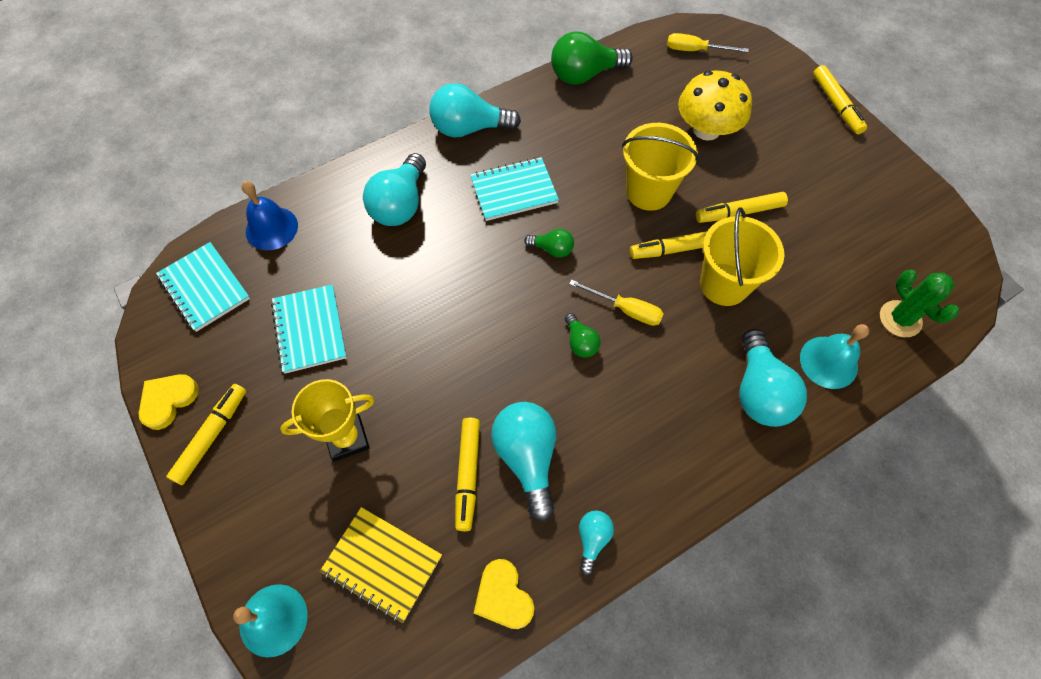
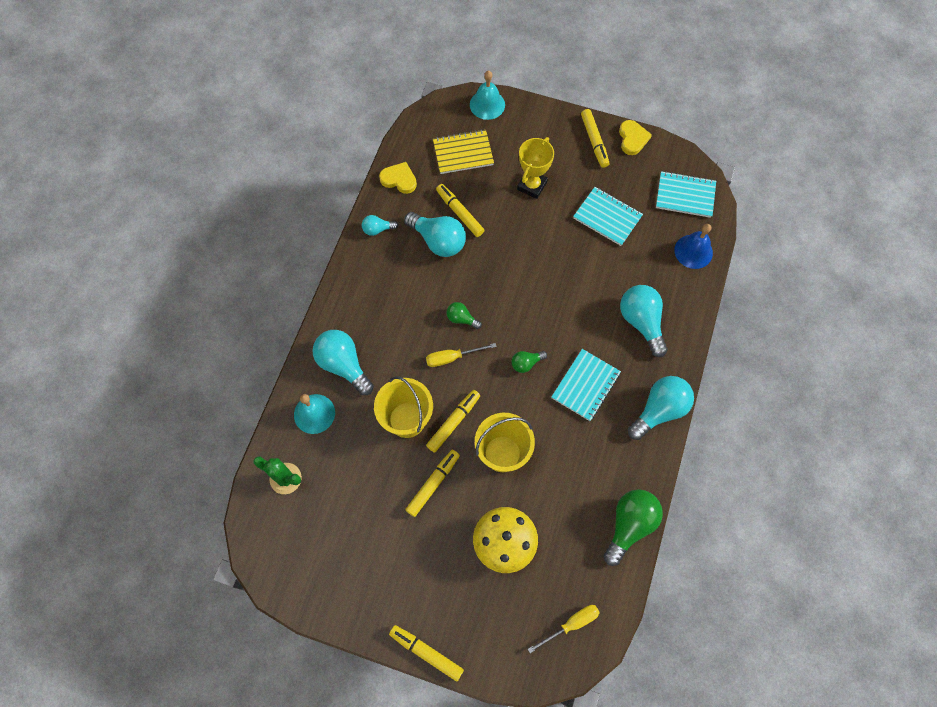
camera: 140 degrees right, 5 degrees up
turquoise light bulb [579,511,614,575] -> turquoise light bulb turned 105 degrees clockwise [362,215,398,236]

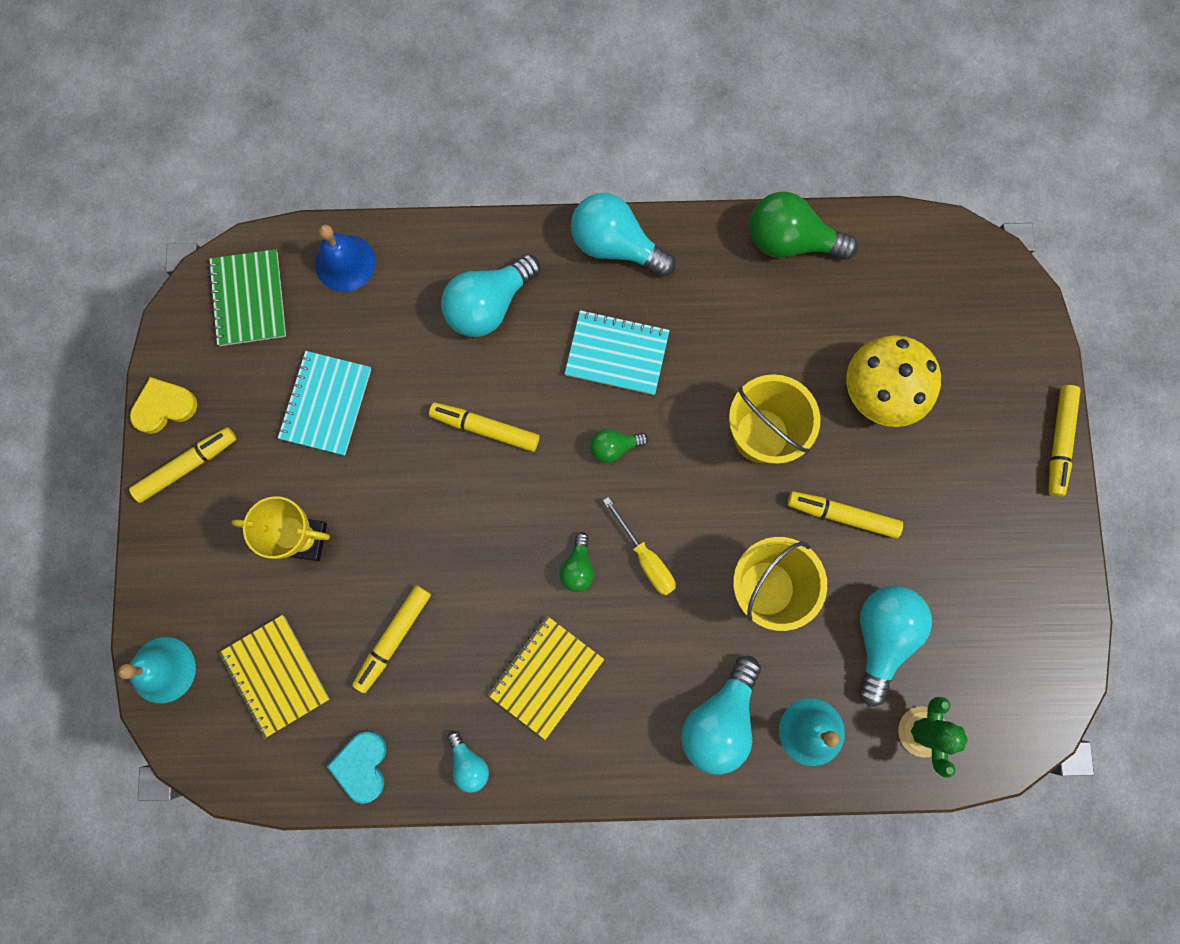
camera: 110 degrees left, 10 degrees up
yellow heart [379,162,417,194] -> turquoise heart [327,731,386,804]
turquoise light bulb [404,212,466,257] -> turquoise light bulb moved to [859,586,932,707]
yellow marker [426,390,480,453] -> yellow marker moved to [429,402,540,452]
green light bulb [512,351,547,373] -> green light bulb turned 120 degrees clockwise [590,429,648,463]
yellow screwdriver [528,605,600,653] -> none
turquoise notebook [656,171,716,218] -> green notebook [208,249,286,346]
none -> yellow notebook [488,616,604,740]

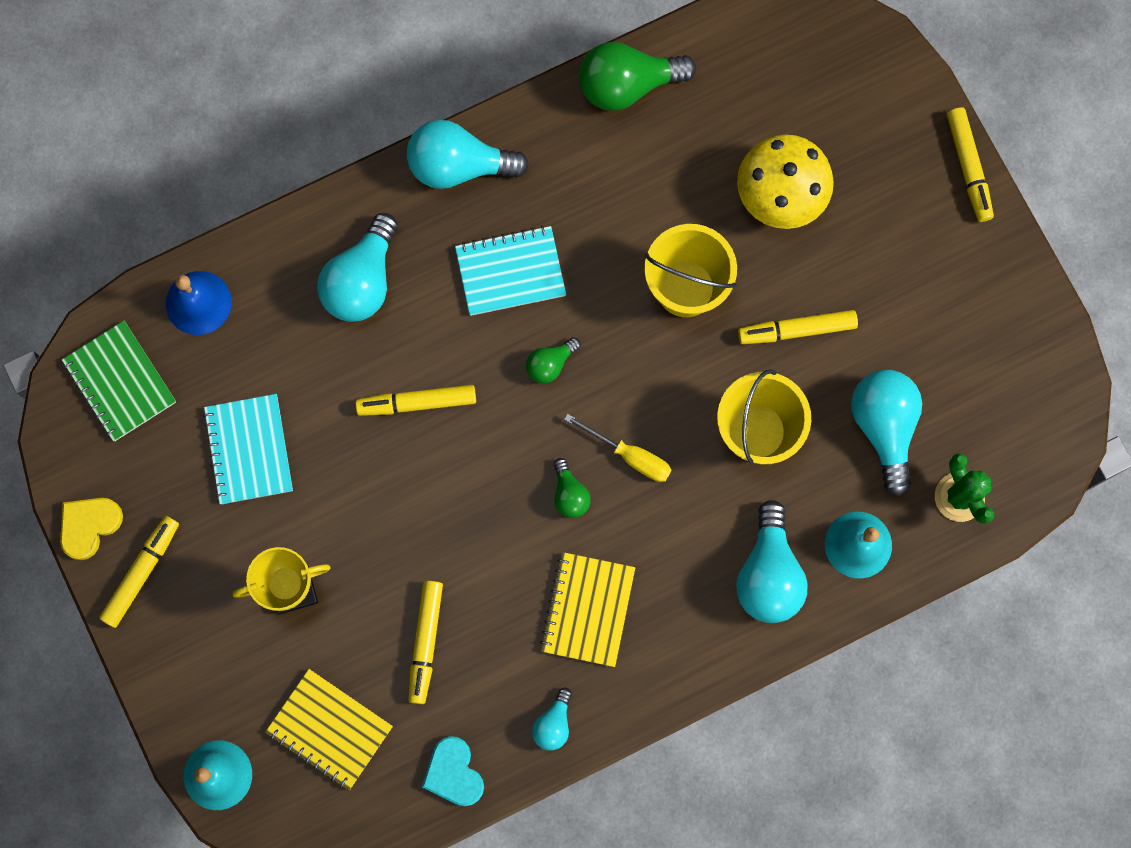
camera: 25 degrees left, 0 degrees up
turquoise light bulb [447,731,489,793] -> turquoise light bulb turned 75 degrees clockwise [532,688,572,751]

